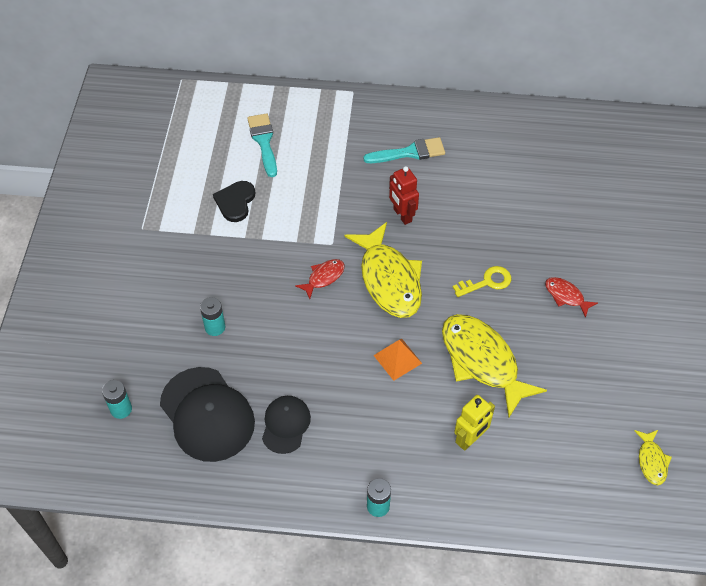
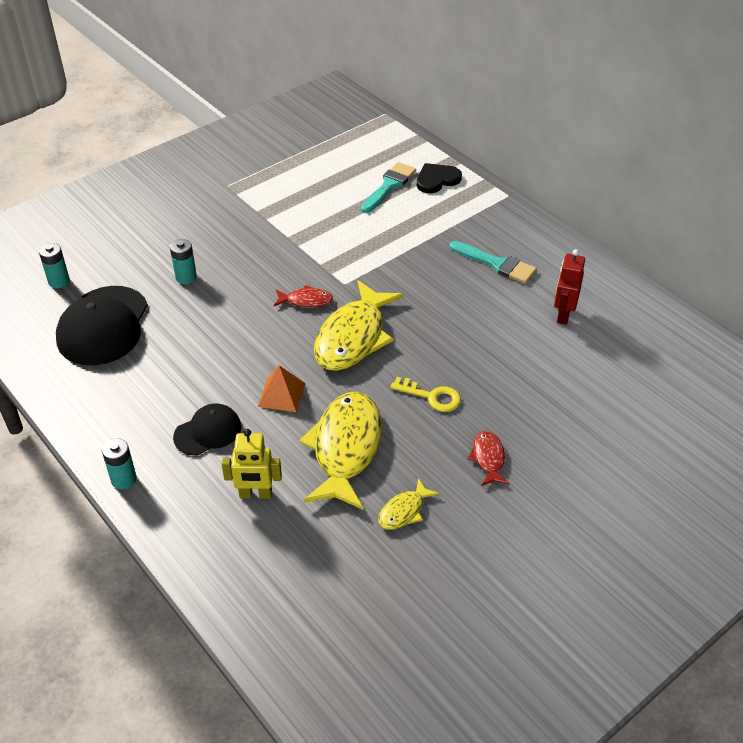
camera: 45 degrees right, 10 degrees down
black heart [213,181,255,222] -> black heart moved to [417,163,462,193]
black cap [262,396,311,454] -> black cap moved to [173,403,241,455]
red robot [389,166,419,225] -> red robot moved to [554,249,585,325]
yellow fish [634,430,672,485] -> yellow fish moved to [378,478,440,530]

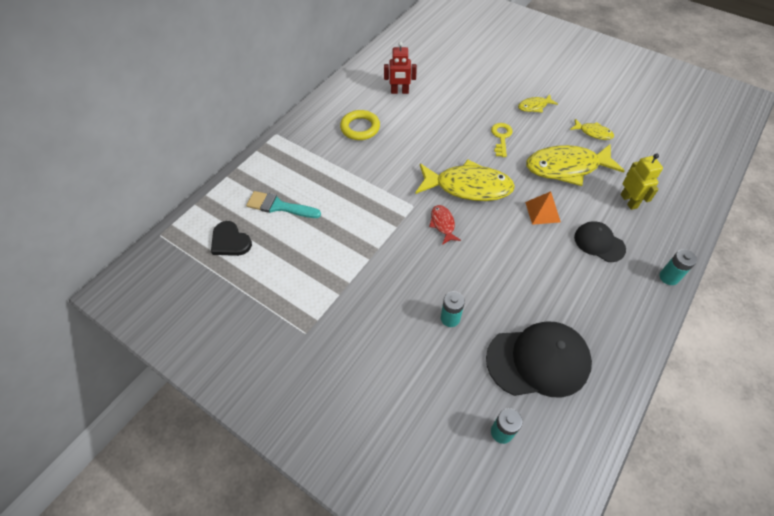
camera: 105 degrees left, 10 degrees up
black heart [417,163,462,193] -> black heart moved to [211,221,252,256]
turquoise brush [449,241,537,284] -> yellow ring [340,110,380,140]
red fish [468,431,509,486] -> yellow fish [518,94,558,113]

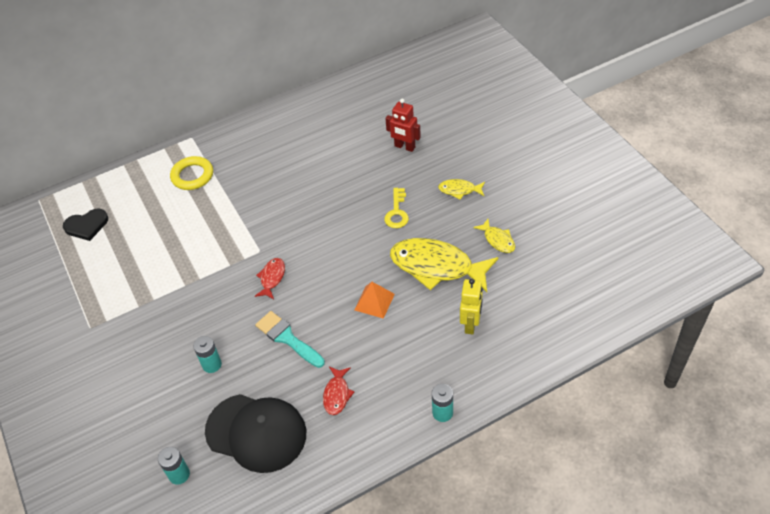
camera: 30 degrees right, 5 degrees down
black heart [211,221,252,256] -> black heart turned 90 degrees counterclockwise [63,208,108,241]
turquoise brush [246,191,321,218] -> turquoise brush moved to [255,311,325,368]
yellow ring [340,110,380,140] -> yellow ring moved to [170,156,213,190]
red robot [384,42,417,94] -> red robot moved to [385,98,421,152]
yellow fish [415,159,515,201] -> none
yellow key [491,123,513,157] -> yellow key turned 150 degrees clockwise [384,188,409,228]
black cap [574,221,626,262] -> none
none -> red fish [323,367,354,415]

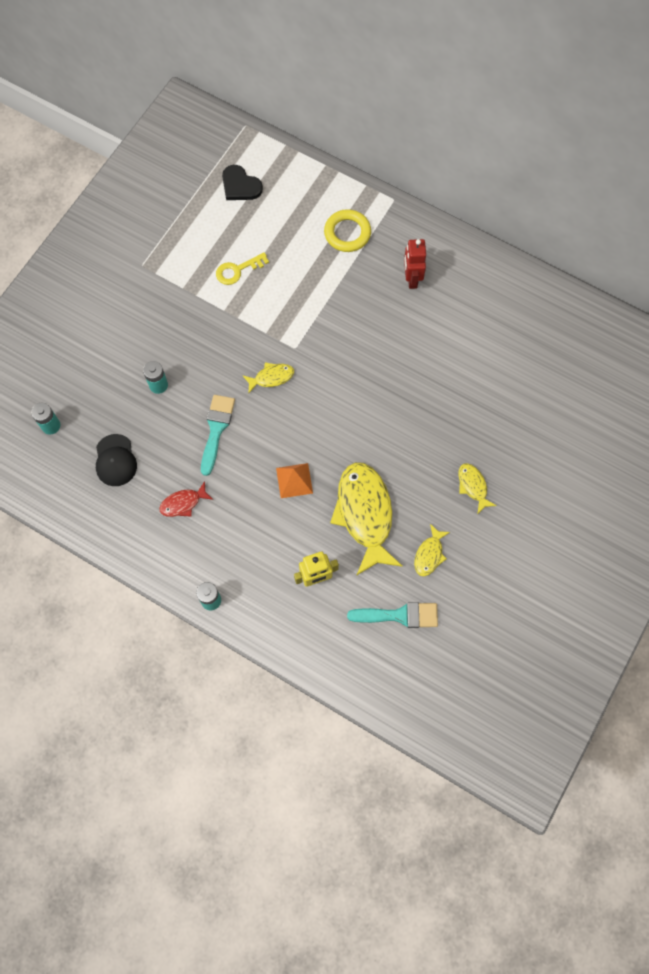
camera: 55 degrees right, 20 degrees up
black cap [205,394,306,473] -> black cap [96,434,137,486], size x0.57
red fish [255,258,285,299] -> yellow fish [242,363,294,394]
yellow key [384,188,409,228] -> yellow key moved to [216,252,269,285]
red robot [385,98,421,152] -> red robot moved to [404,239,426,289]
none -> turquoise brush [347,602,438,628]

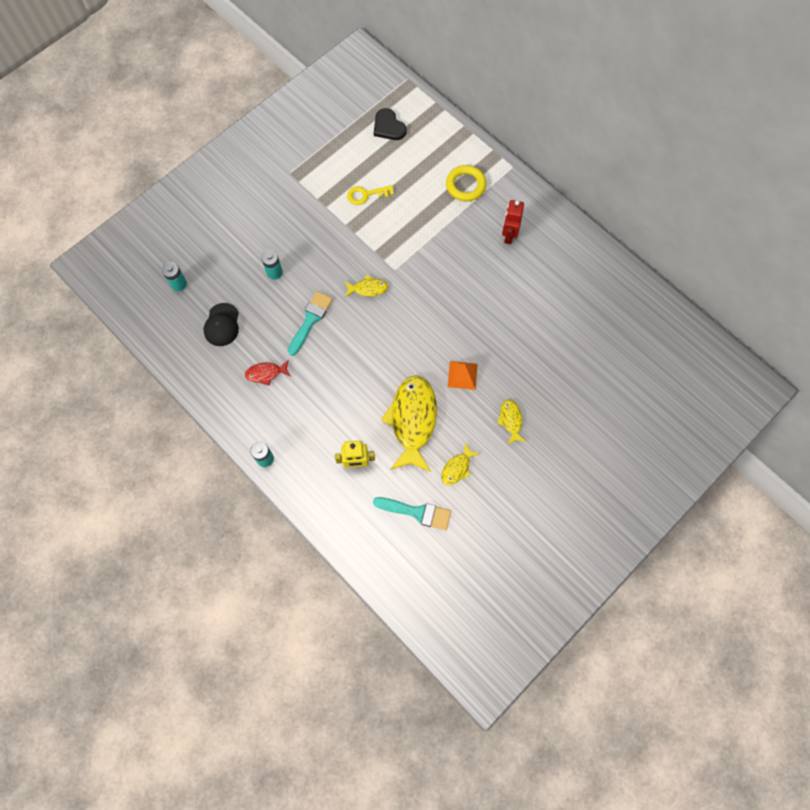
camera: 15 degrees right, 0 degrees up
orange pyramid [276,463,313,498] -> orange pyramid moved to [448,361,478,390]

